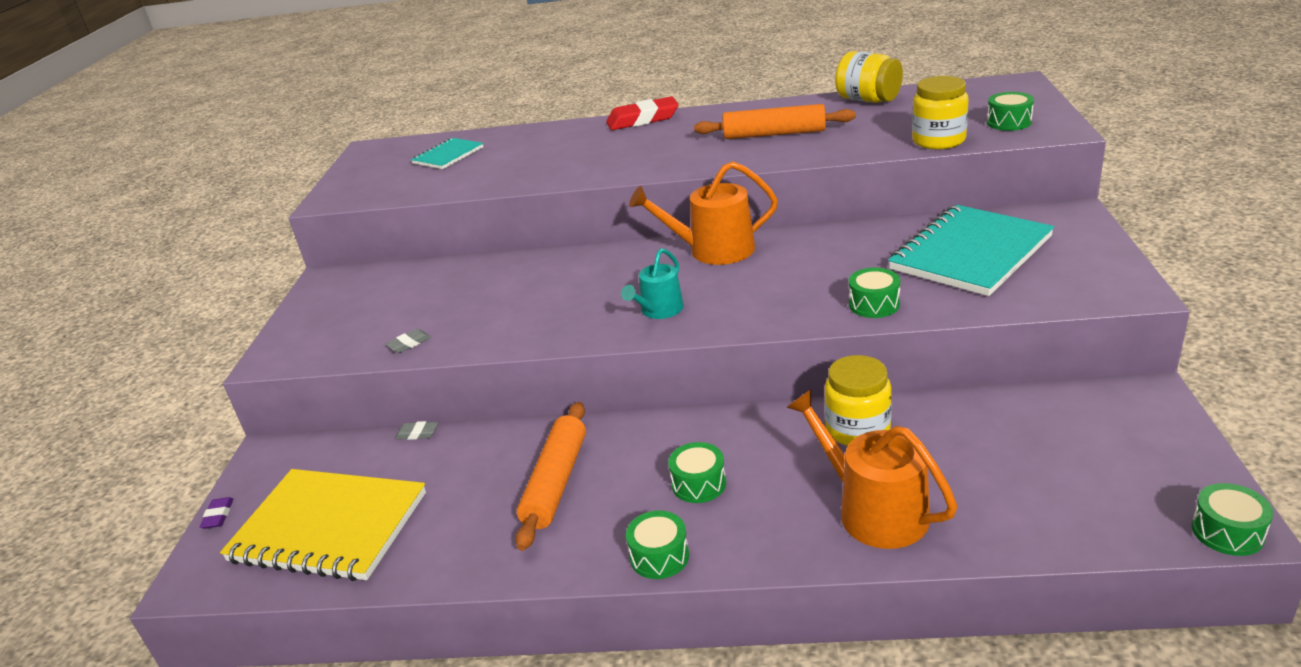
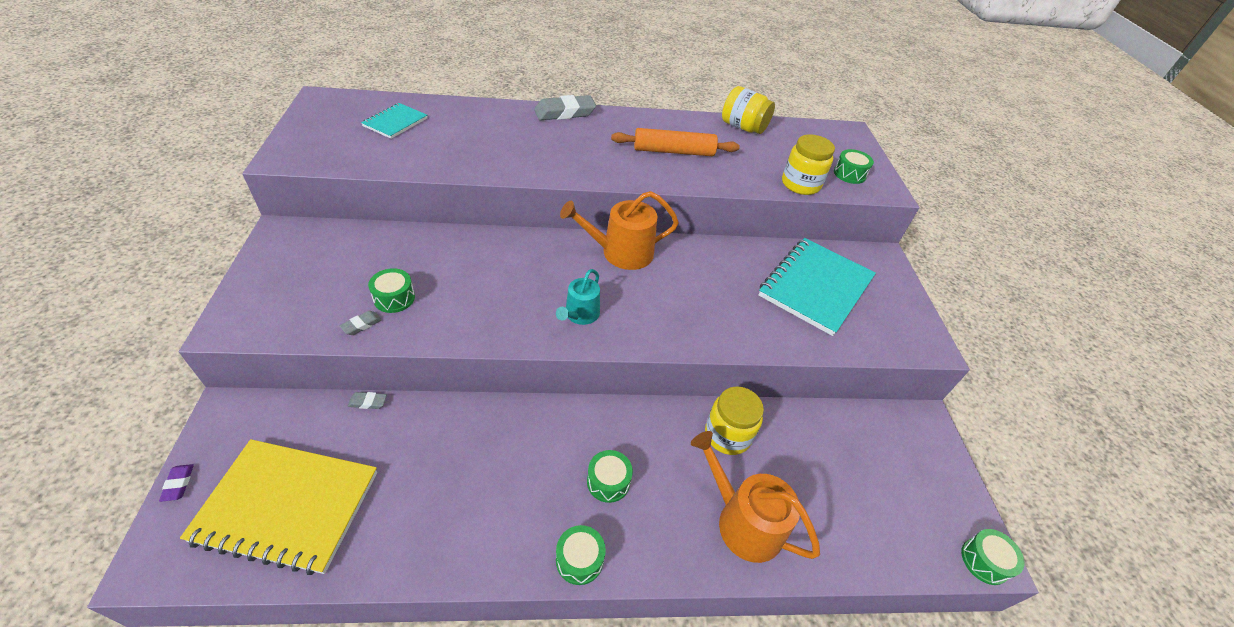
camera: 15 degrees left, 15 degrees up
orange rolling pin [516,402,586,551] -> none
red eraser [606,96,679,130] -> grey eraser [534,95,596,120]
green drum [849,268,900,318] -> green drum moved to [368,268,415,313]

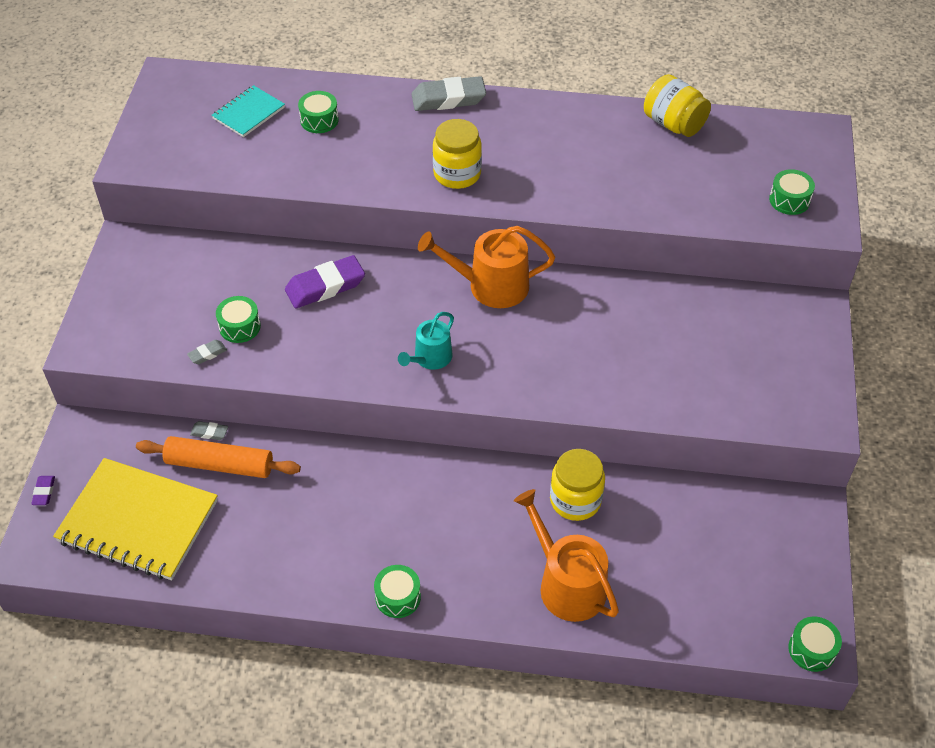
camera: 15 degrees right, 5 degrees up
green drum [587,450,633,503] -> green drum moved to [298,91,339,133]
orange rolling pin [611,128,740,156] -> orange rolling pin moved to [136,436,301,478]
turquoise notebook [758,238,876,336] -> none
yellow jar [782,134,835,195] -> yellow jar moved to [433,119,482,189]
none -> purple eraser [285,255,365,308]

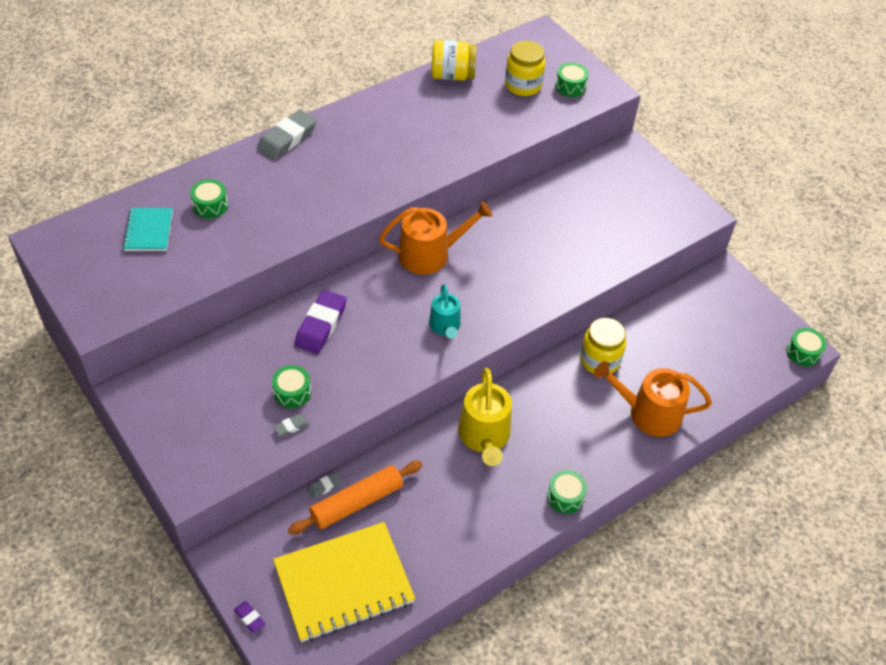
camera: 45 degrees left, 0 degrees up
grey eraser [187,340,227,364] -> grey eraser turned 45 degrees clockwise [273,414,309,437]
orange watering can [418,226,555,308] -> orange watering can turned 150 degrees counterclockwise [379,201,492,275]
yellow jar [433,119,482,189] -> yellow jar moved to [505,41,545,96]
none -> yellow watering can [458,367,512,466]

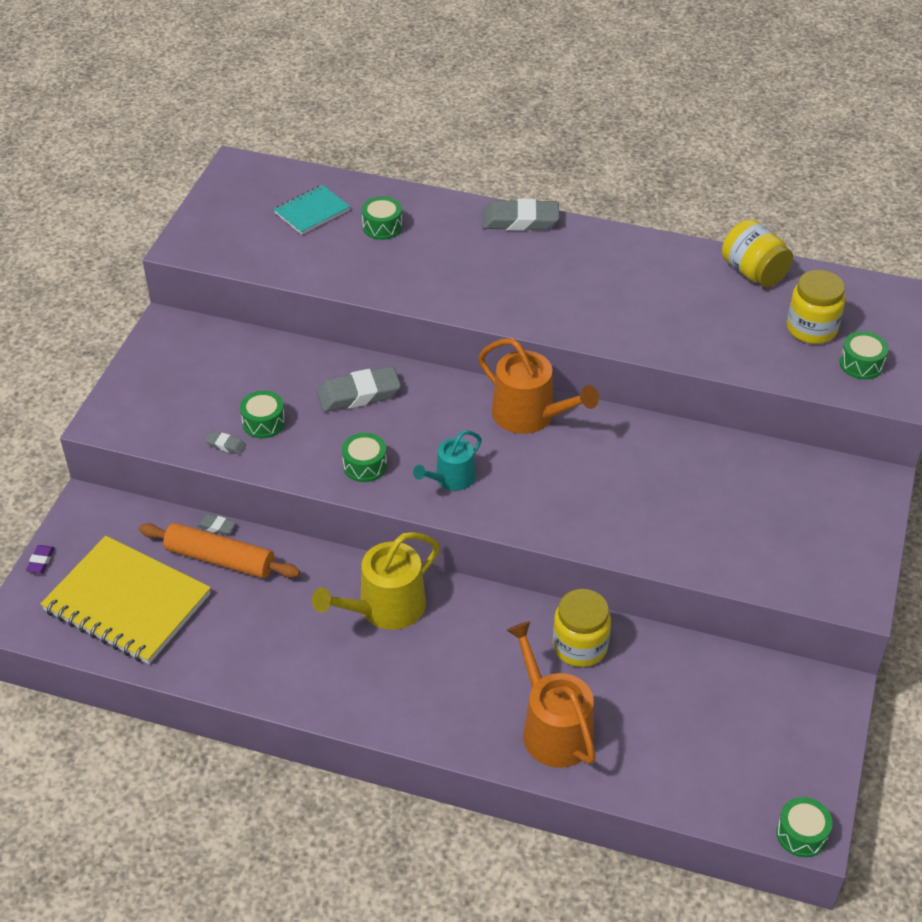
camera: 55 degrees right, 5 degrees down
purple eraser [294,290,347,354] -> grey eraser [317,366,401,412]
green drum [547,470,587,514] -> green drum moved to [342,433,387,482]

